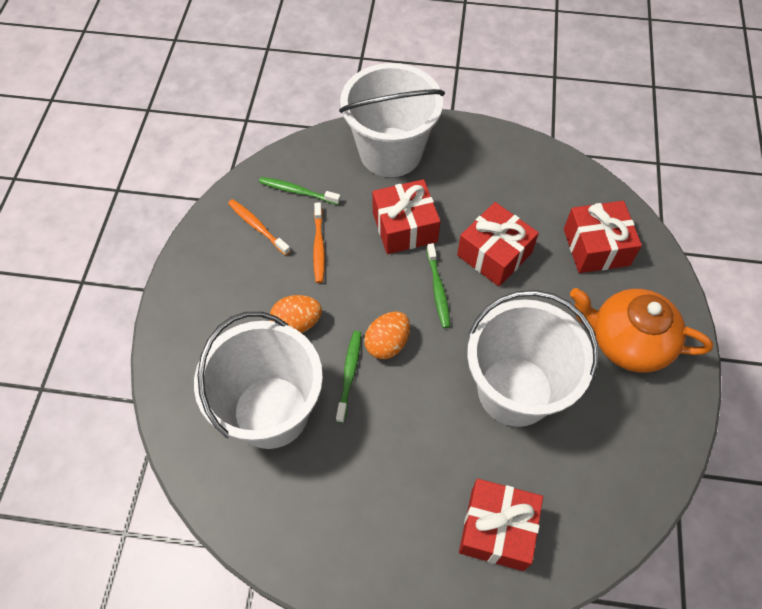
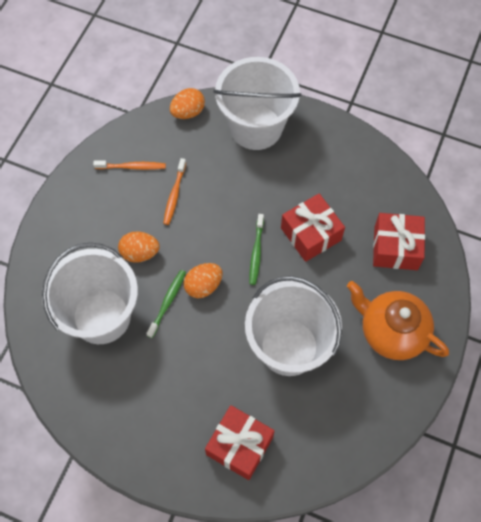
camera: 15 degrees right, 5 degrees up
orange toothbrush [228,199,291,255] -> orange toothbrush turned 120 degrees clockwise [93,161,166,170]
green toothbrush [259,177,341,205] -> none
red gift [372,179,440,254] -> none
none -> orange egg [170,88,205,119]

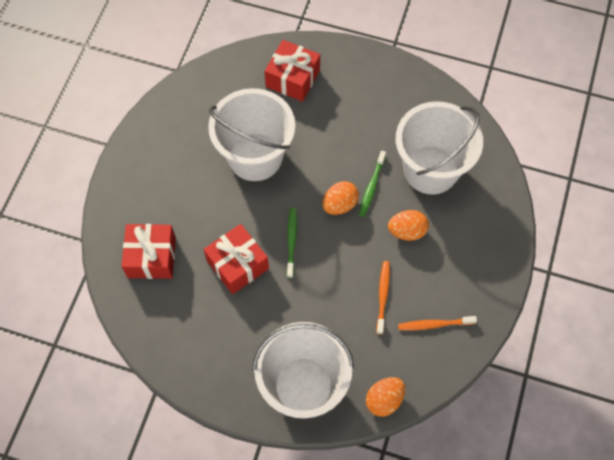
camera: 175 degrees right, 0 degrees up
orange teapot [347,281,449,360] -> none

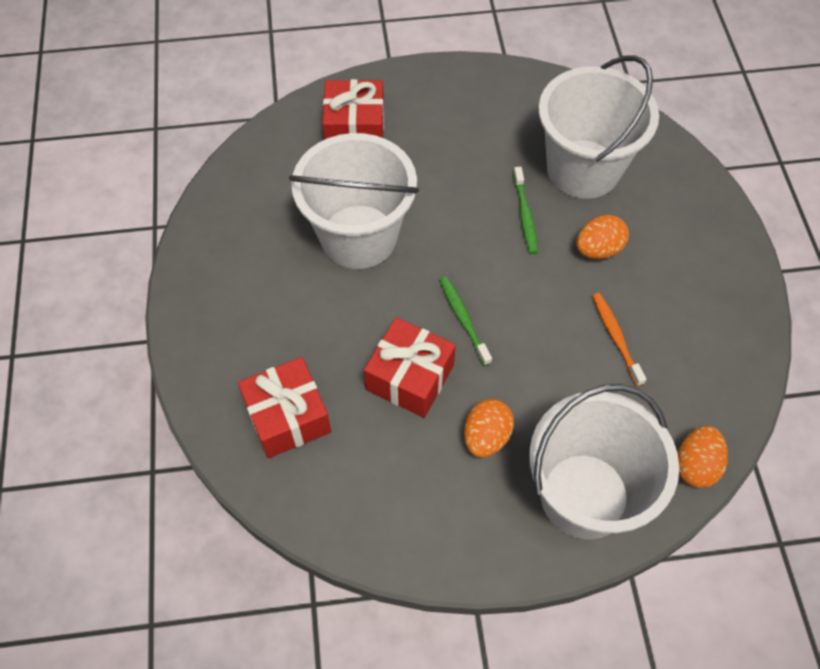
camera: 25 degrees left, 5 degrees down
orange egg [322,181,359,215] -> orange egg moved to [464,399,514,458]
orange toothbrush [398,316,477,330] -> none

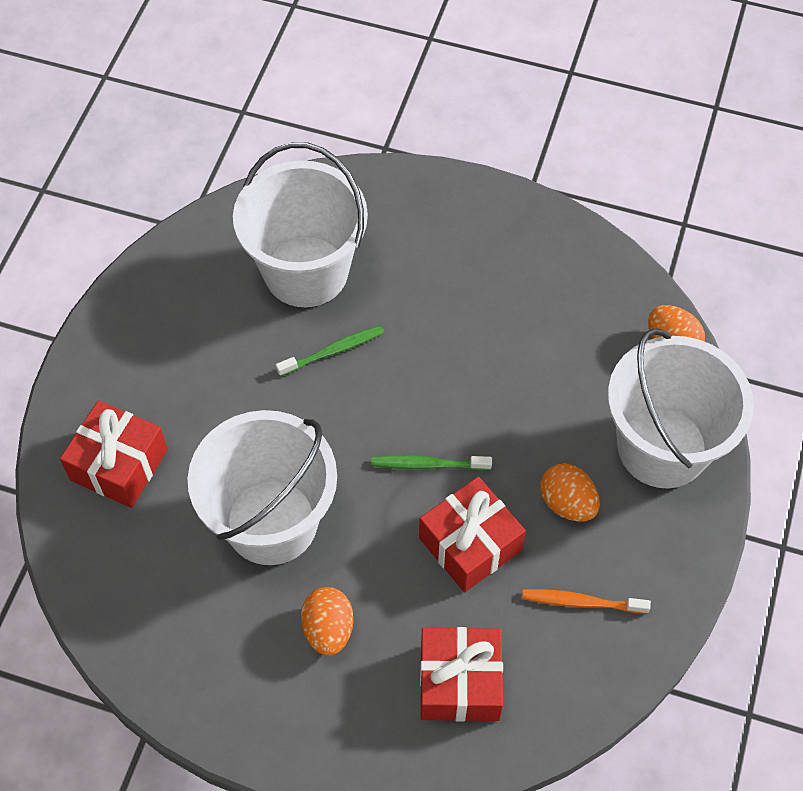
camera: 65 degrees left, 0 degrees up
green toothbrush [513,167,538,254] -> green toothbrush turned 45 degrees counterclockwise [276,325,384,376]
orange egg [576,215,629,259] -> orange egg moved to [301,587,354,656]
orange toothbrush [592,293,647,386] -> orange toothbrush moved to [522,589,651,614]

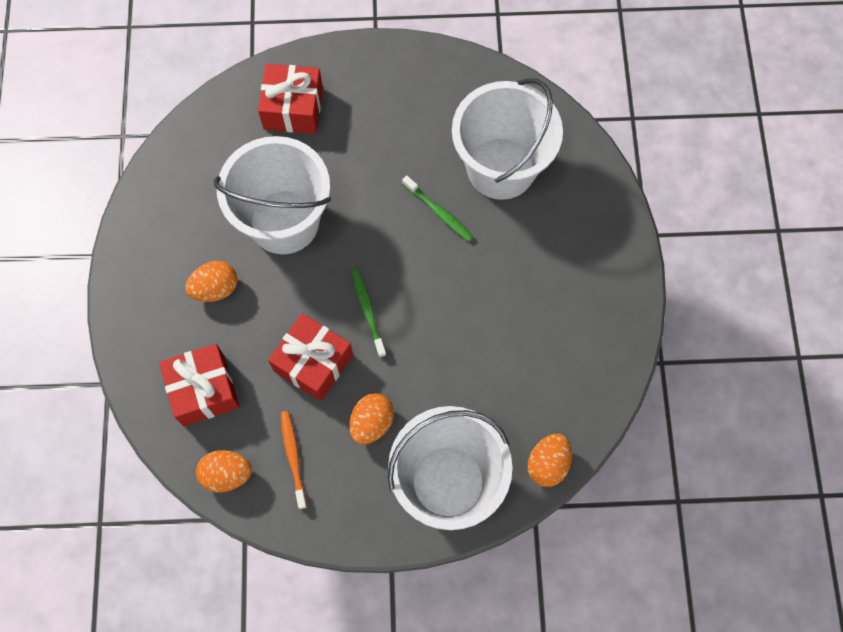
camera: 70 degrees right, 10 degrees up
none -> orange egg [196,450,252,493]

